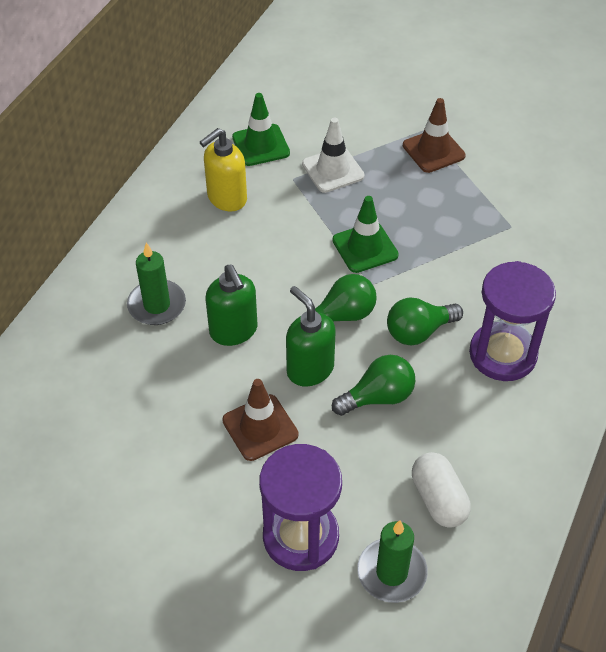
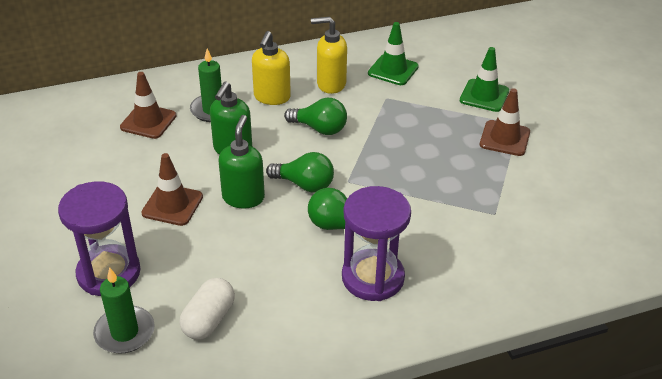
camera: 45 degrees right, 10 degrees down
white traffic cone [302,118,365,193] -> none
green traffic cone [332,196,399,273] -> green traffic cone moved to [460,47,509,112]
green light bulb [332,355,416,416] -> green light bulb moved to [284,98,347,135]
none -> brown traffic cone [120,72,176,139]
none -> yellow soap dispenser [252,31,291,105]

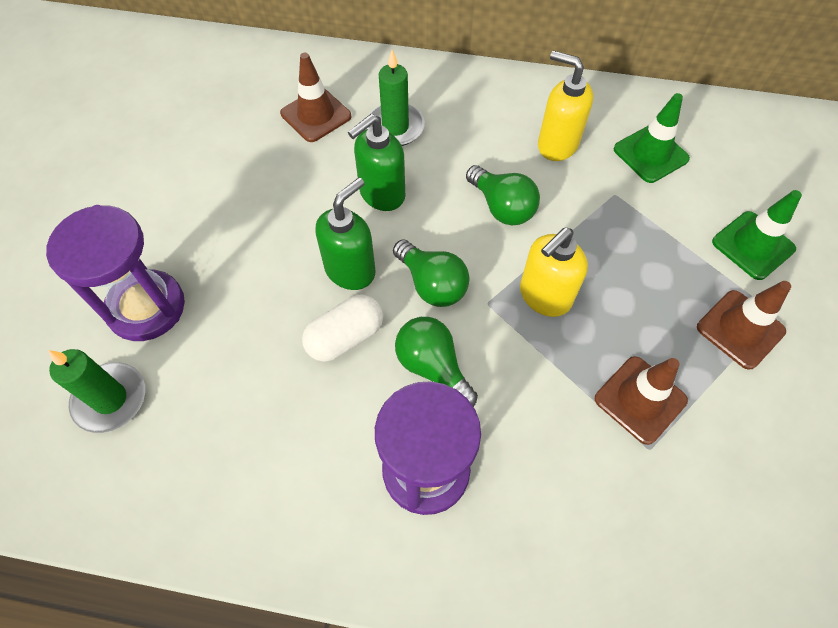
camera: 30 degrees right, 20 degrees up
brown traffic cone [141,153,203,226] -> brown traffic cone moved to [595,356,688,445]
white capsule [180,278,235,340] -> white capsule moved to [302,294,383,362]
yellow soap dispenser [252,31,291,105] -> yellow soap dispenser moved to [520,228,588,317]

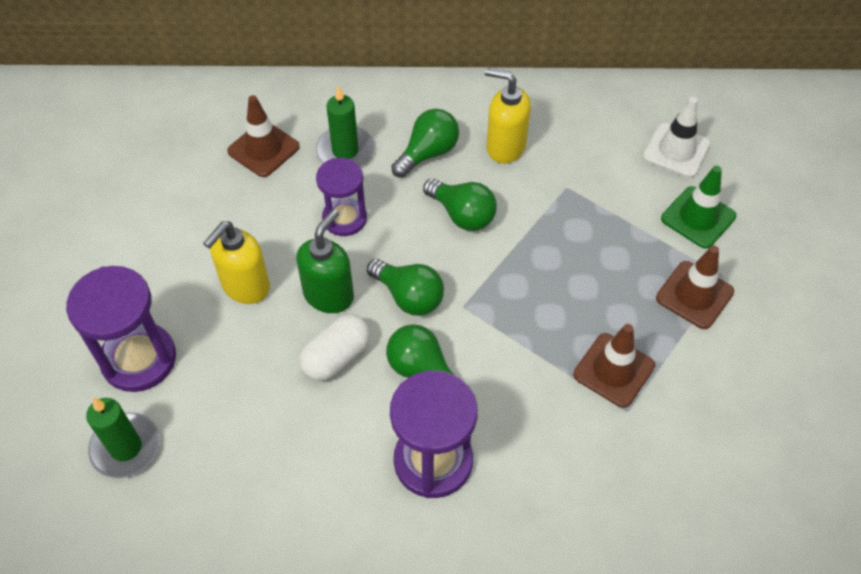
camera: 10 degrees left, 5 degrees down
green soap dispenser [348,114,405,211] -> purple hourglass [316,158,367,236]
yellow soap dispenser [520,228,588,317] -> yellow soap dispenser moved to [203,221,270,304]
green traffic cone [614,93,690,183] -> none
none -> green light bulb [391,109,459,178]
none -> white traffic cone [643,97,711,178]

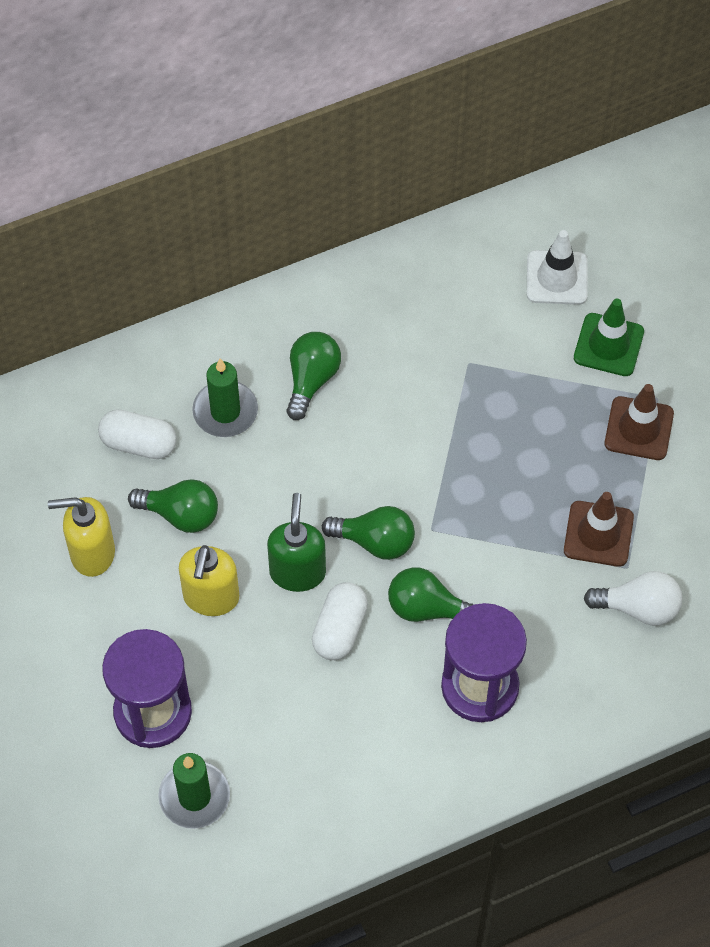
camera: 25 degrees left, 5 degrees up
brown traffic cone [227,95,300,177] -> white capsule [98,409,177,459]
purple hourglass [316,158,367,236] -> none
green light bulb [423,178,497,231] -> green light bulb moved to [128,479,218,533]
yellow soap dispenser [485,68,531,163] -> yellow soap dispenser moved to [48,497,115,577]
none -> white light bulb [584,571,682,626]

